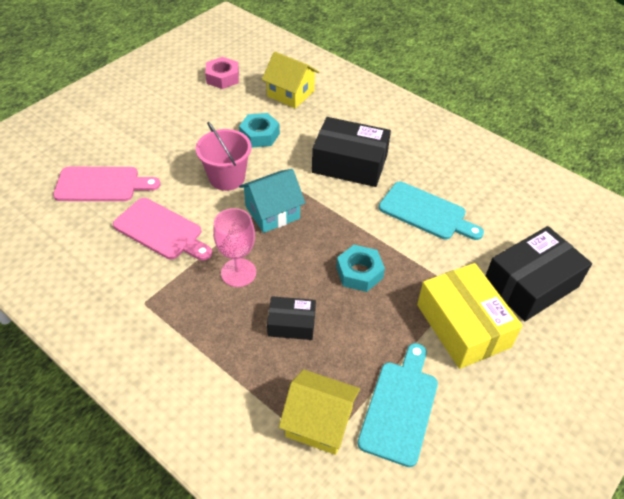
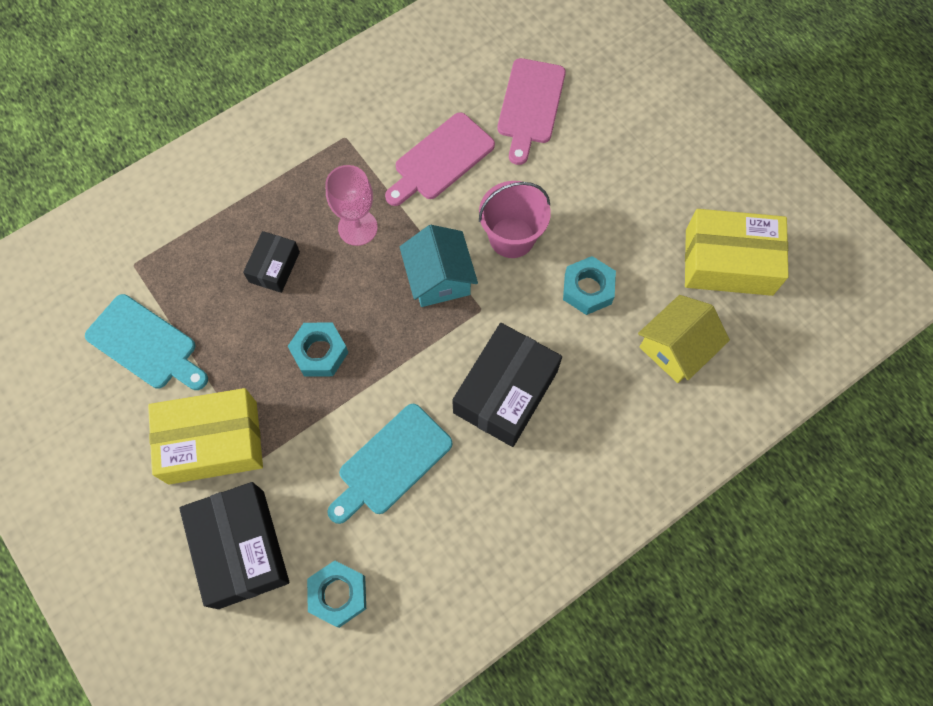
camera: 105 degrees right, 20 degrees up
pink nut [205,57,239,89] -> yellow box [685,209,789,296]
yellow house [279,369,360,455] -> none
none -> turquoise nut [307,560,366,628]

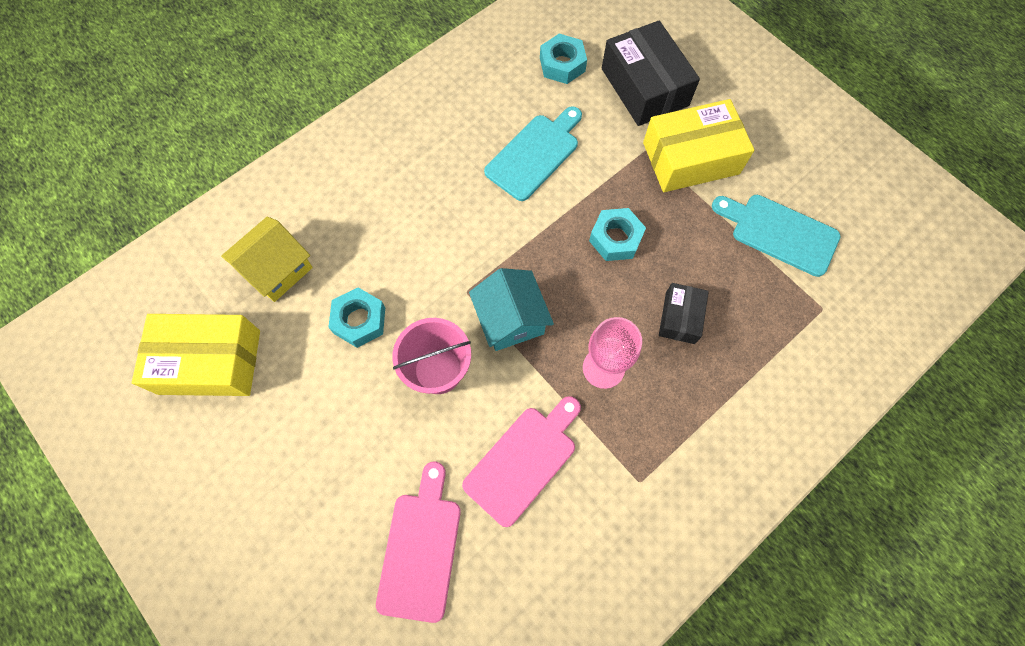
camera: 175 degrees right, 0 degrees up
black box [452,323,562,447] -> none

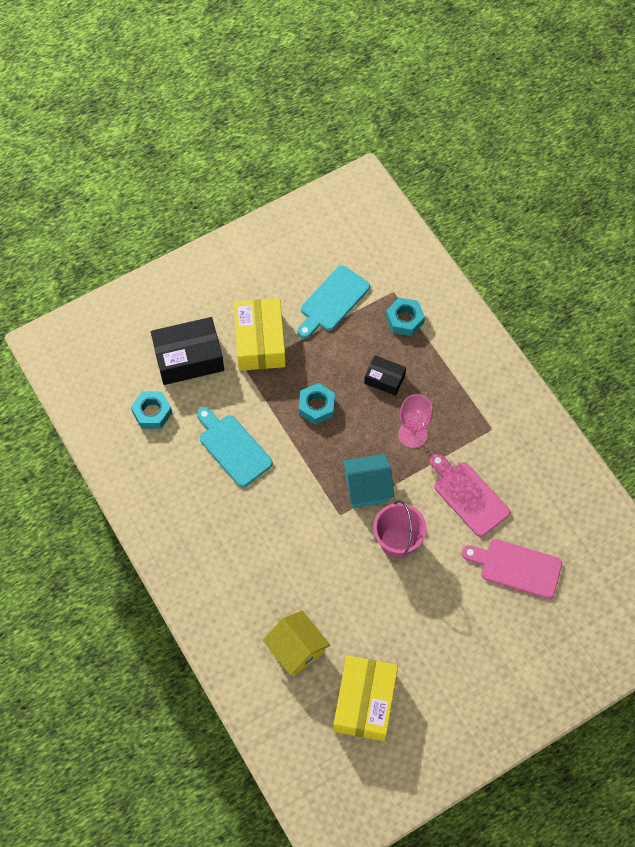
camera: 80 degrees left, 5 degrees down
turquoise nut [328,287,385,348] -> turquoise nut moved to [386,298,425,336]

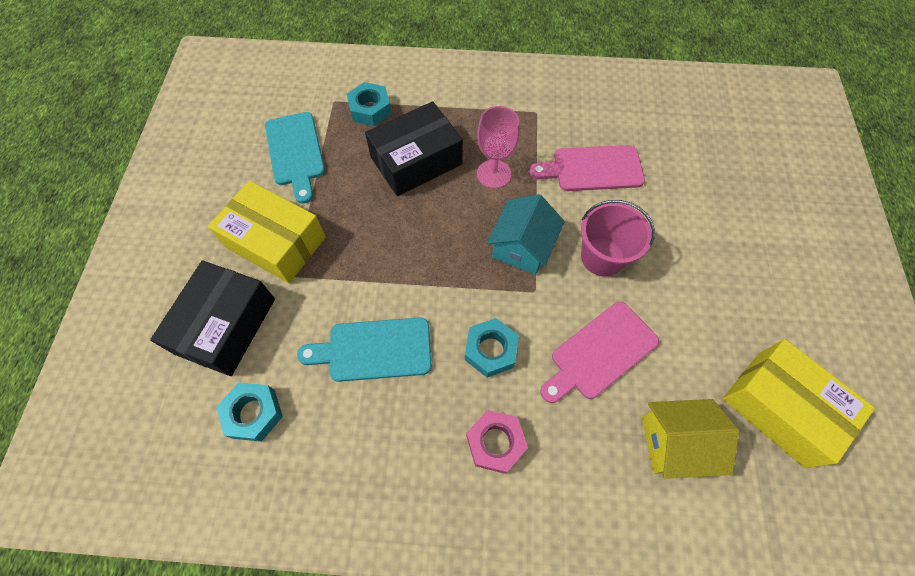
camera: 55 degrees left, 0 degrees up
turquoise nut [299,383,335,425] -> turquoise nut moved to [465,318,519,378]
black box [364,355,406,396] -> black box [365,101,463,196], size x1.83
pink cutting board [462,539,562,599] -> pink cutting board moved to [540,302,659,403]
none -> pink nut [466,410,528,474]

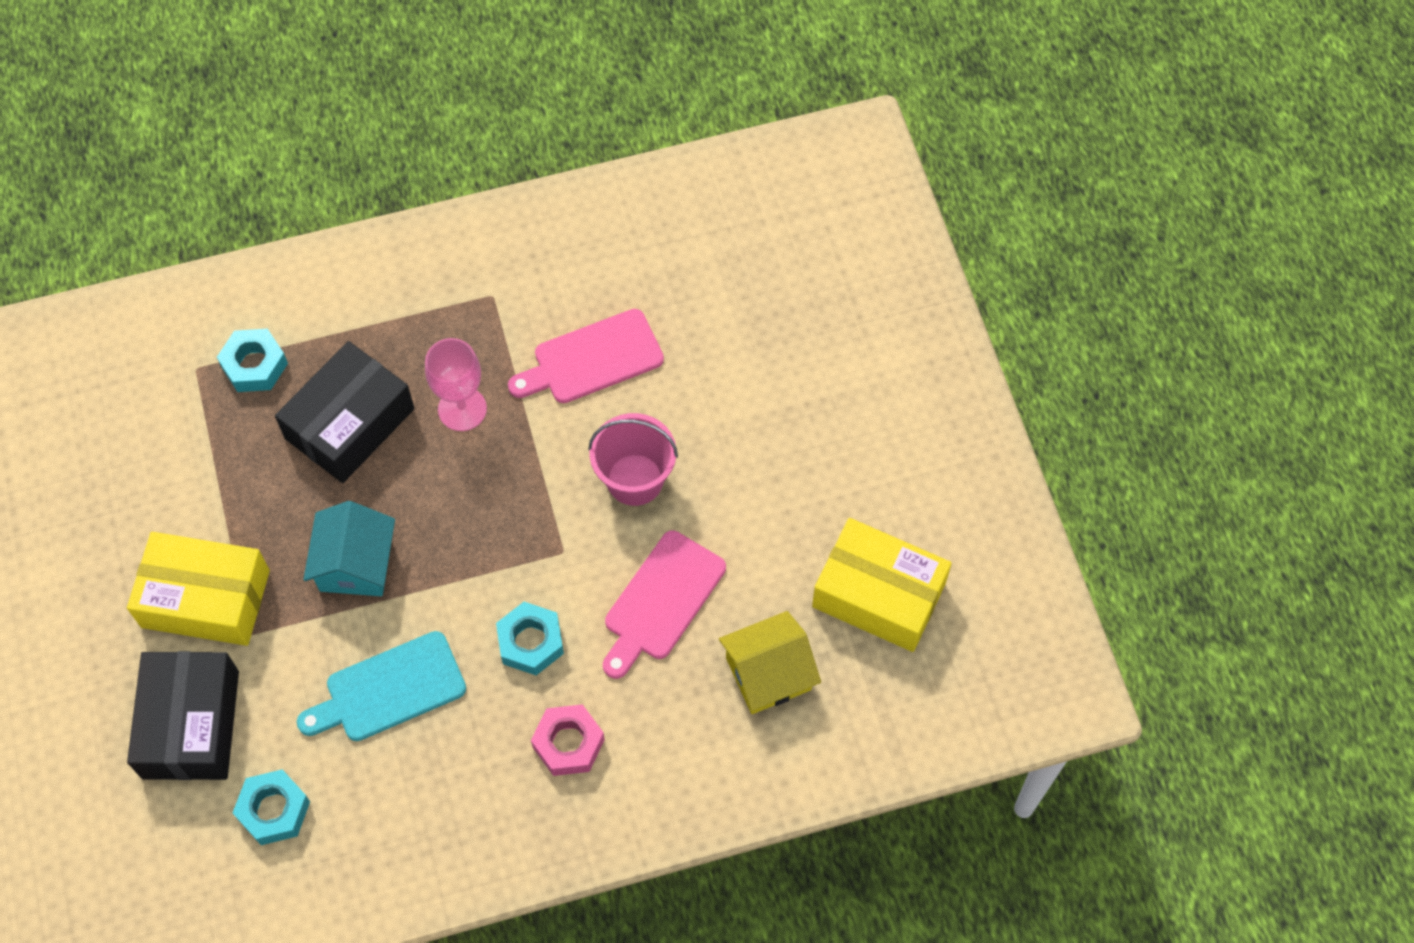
camera: 20 degrees left, 0 degrees up
turquoise cutting board [265,112,325,204] -> none
turquoise house [487,194,565,275] -> turquoise house moved to [303,501,395,596]

